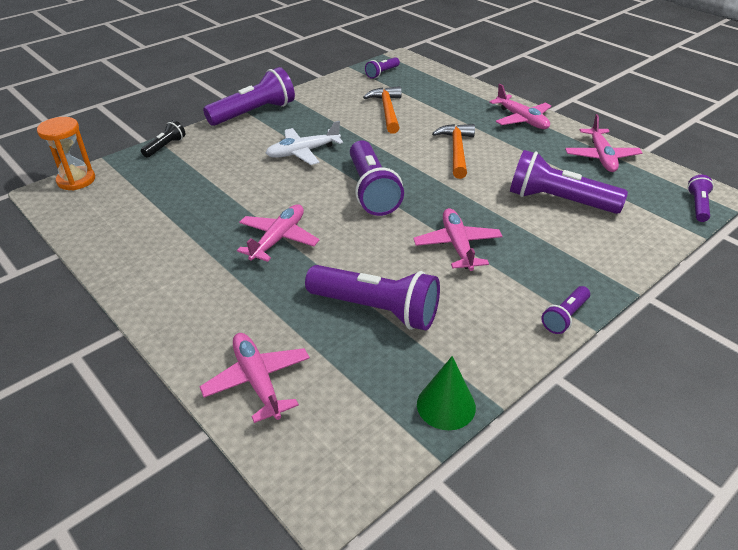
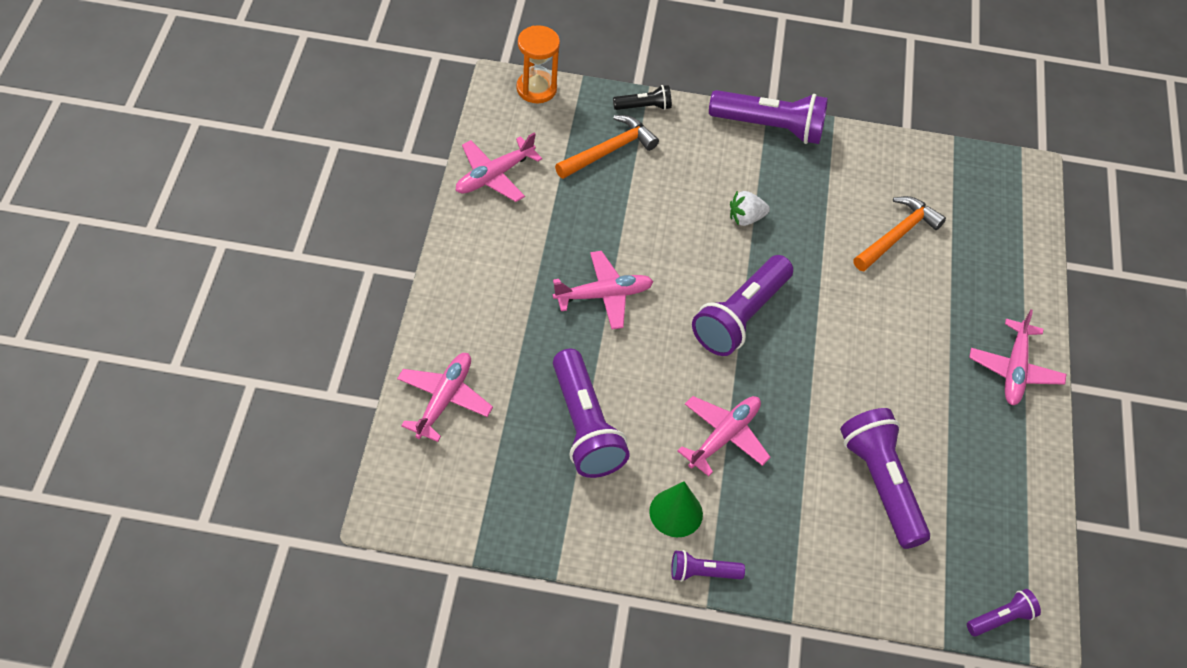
camera: 45 degrees right, 15 degrees up
white plane [266,121,343,165] -> white strawberry [730,191,770,226]
purple flashlight [365,57,400,79] -> none
green cone [417,356,476,430] -> green cone moved to [649,481,703,537]
orange hammer [432,124,475,179] -> orange hammer moved to [555,115,659,179]
pink plane [565,114,642,172] -> pink plane moved to [456,133,542,202]

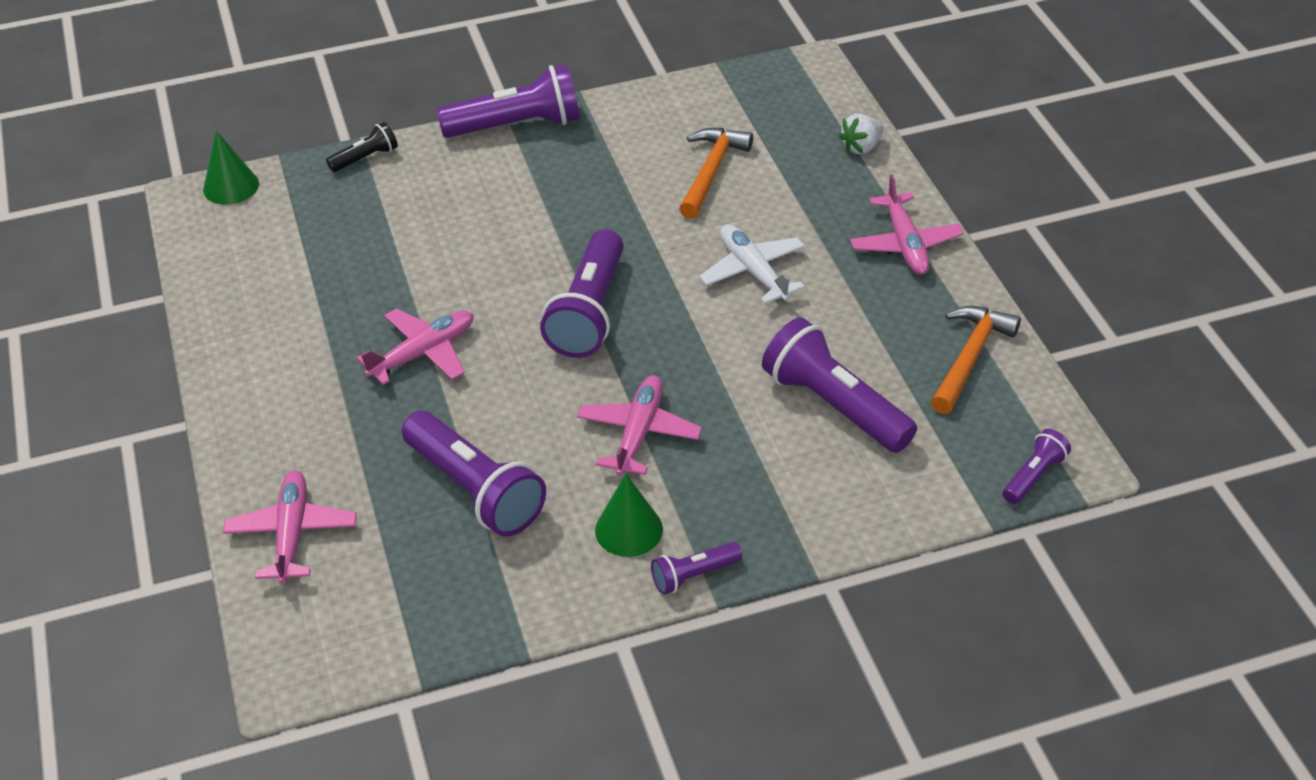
camera: 20 degrees left, 10 degrees down
pink plane [456,133,542,202] -> none
orange hourglass [516,25,560,103] -> green cone [203,131,259,205]
orange hammer [555,115,659,179] -> orange hammer moved to [931,306,1021,414]
white strawberry [730,191,770,226] -> white strawberry moved to [838,114,884,154]
none -> white plane [699,224,805,304]

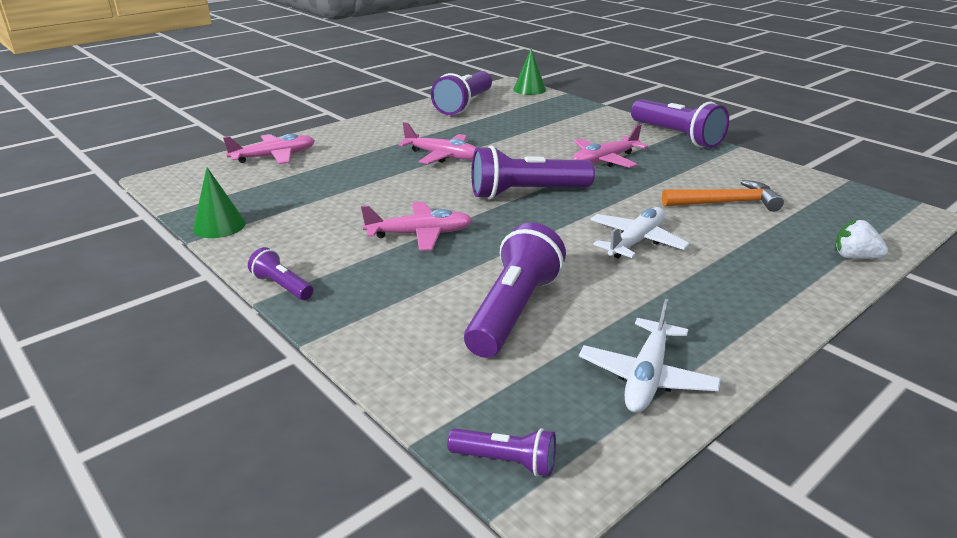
camera: 65 degrees right, 15 degrees down
black flashlight [326,122,398,172] -> none
purple flashlight [402,411,546,537] -> purple flashlight moved to [431,71,492,115]
green cone [595,474,663,557] -> green cone moved to [193,167,246,238]
pink plane [850,174,964,275] -> pink plane moved to [572,124,648,168]
orange hammer [931,306,1021,414] -> white plane [579,299,721,413]

